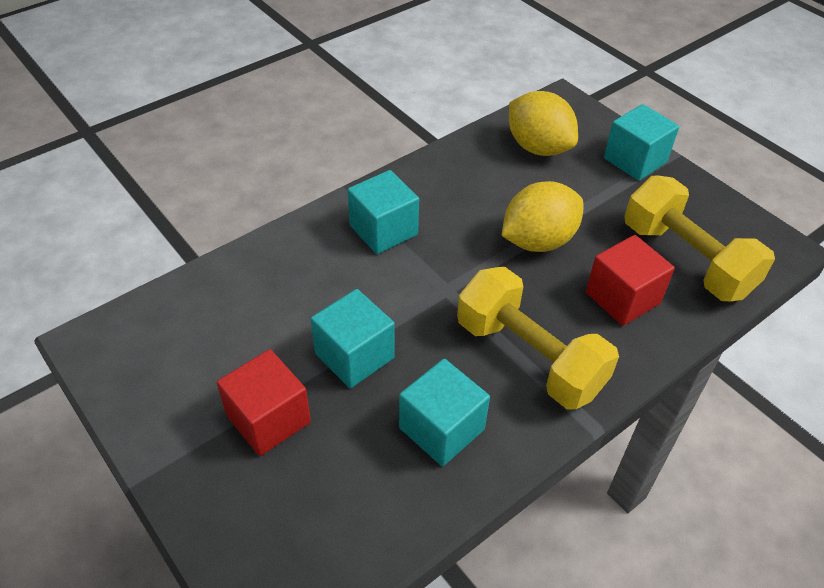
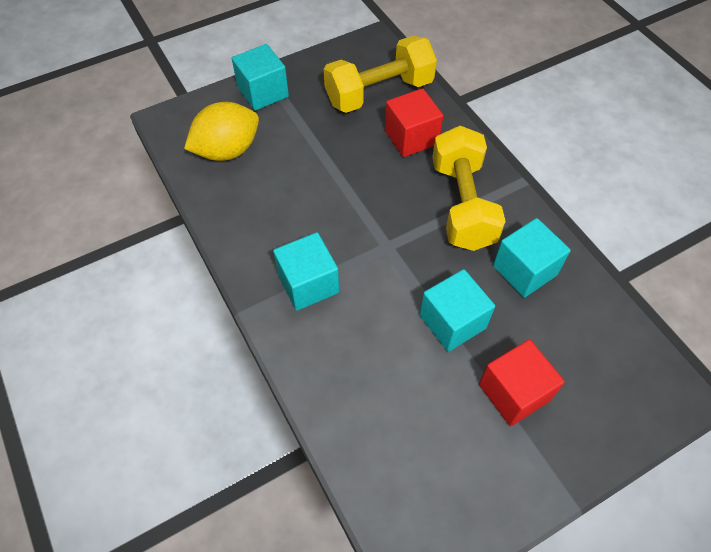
camera: 80 degrees left, 10 degrees up
yellow dumbbell [457,267,619,409] -> yellow dumbbell turned 60 degrees counterclockwise [432,126,506,251]
yellow lemon [501,181,583,252] -> none

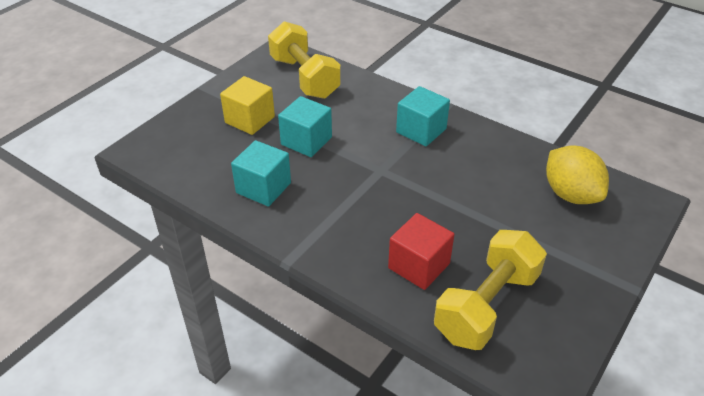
camera: 155 degrees right, 15 degrees down
yellow lemon [184,102,259,161] -> yellow lemon turned 60 degrees counterclockwise [546,145,609,204]
turquoise cube [232,44,289,111] -> none
yellow dumbbell [432,126,506,251] -> yellow dumbbell moved to [268,21,341,99]
red cube [479,339,565,426] -> yellow cube [220,76,275,135]

